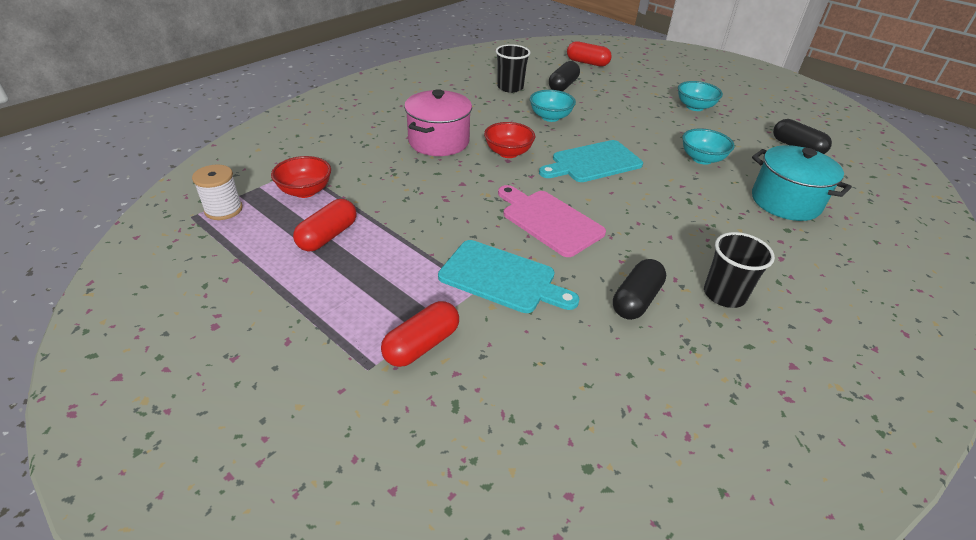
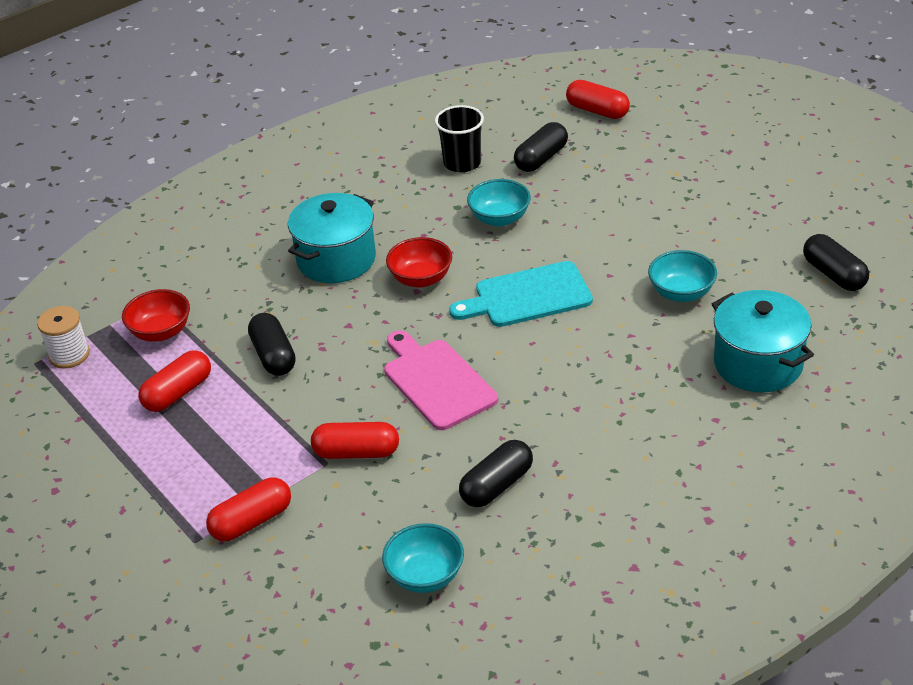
camera: 15 degrees right, 0 degrees up
pink pot [404,89,472,156] -> turquoise pot [288,193,376,283]
turquoise cutting board [438,240,579,313] -> red capsule [311,422,399,459]
turquoise bowl [678,81,723,111] -> turquoise bowl moved to [382,523,464,593]
black cup [704,232,775,308] -> none
none -> black capsule [248,313,296,376]

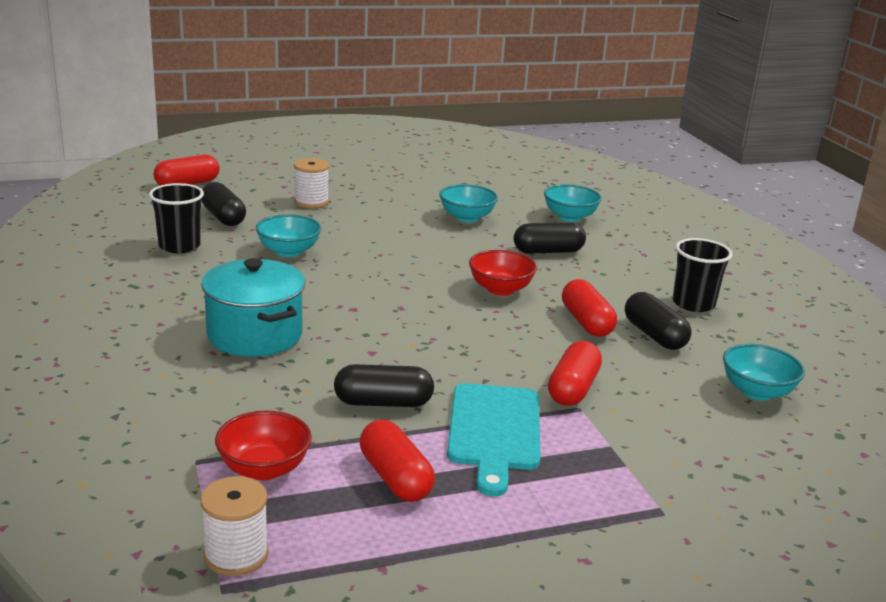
camera: 75 degrees left, 15 degrees down
red capsule [206,477,291,541] -> red capsule moved to [562,279,617,337]
pink cutting board [384,330,498,430] -> none
red bowl [386,237,452,288] -> red bowl moved to [469,250,537,296]
turquoise cutting board [449,261,593,327] -> turquoise cutting board moved to [447,383,541,496]
turquoise pot [712,290,814,392] -> turquoise bowl [544,184,602,222]
black capsule [803,234,869,291] -> black capsule moved to [514,222,586,254]
none -> white spool [294,158,329,208]
none -> black cup [672,238,732,312]

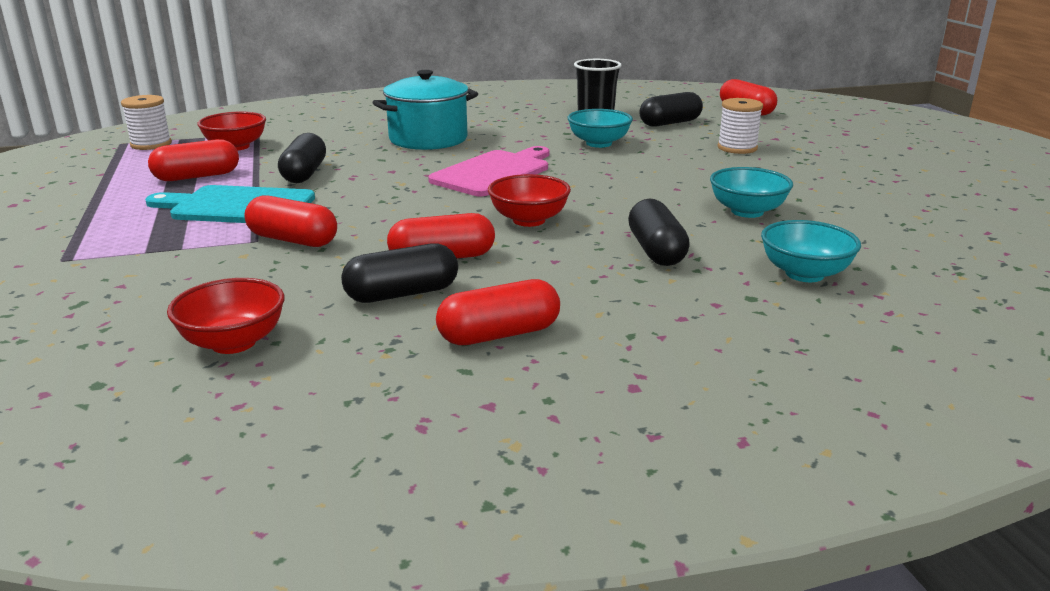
camera: 95 degrees right, 0 degrees up
black cup [672,238,732,312] -> red capsule [436,279,560,345]
turquoise bowl [723,344,805,400] -> red bowl [167,278,285,354]
none -> pink cutting board [428,146,549,196]

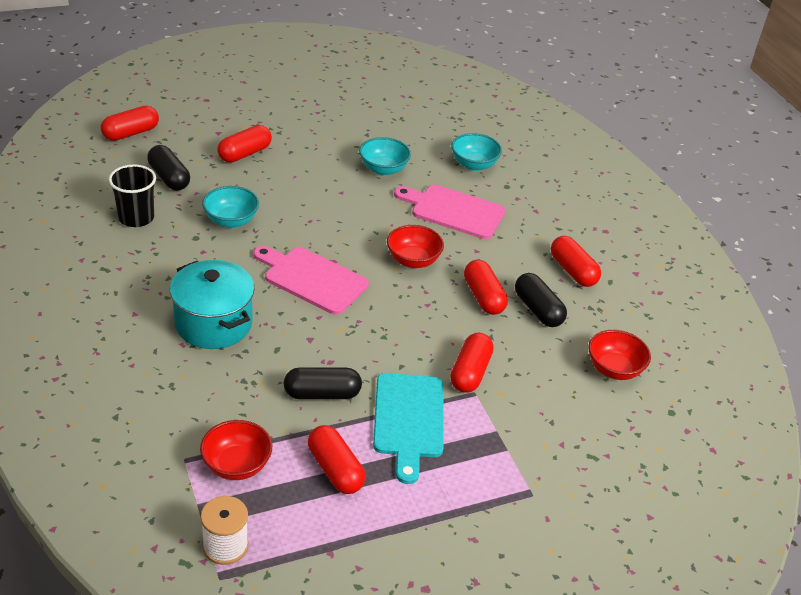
camera: 100 degrees left, 15 degrees up
black capsule [628,199,690,266] -> pink cutting board [394,185,506,239]
white spool [717,98,763,154] -> red capsule [217,125,272,163]

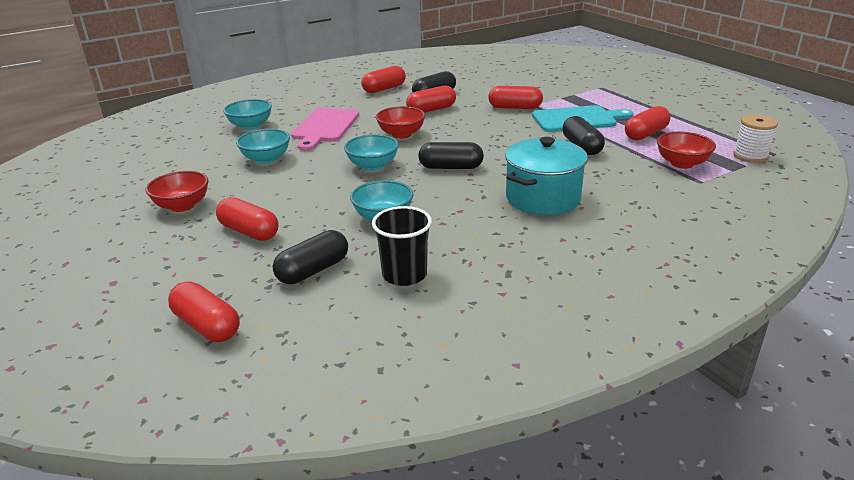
camera: 95 degrees left, 10 degrees down
pink cutting board [254,246,369,315] -> black capsule [418,142,484,169]
red bowl [588,330,651,380] -> red bowl moved to [145,171,209,212]
none -> turquoise bowl [344,134,399,171]

